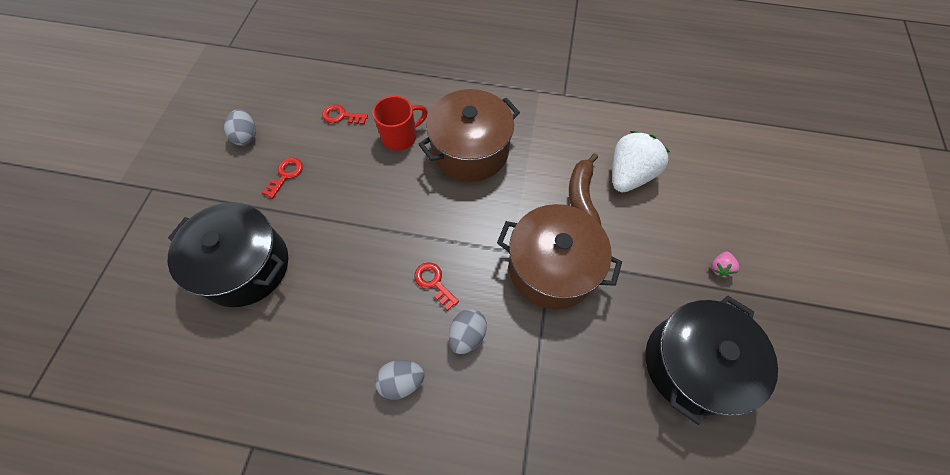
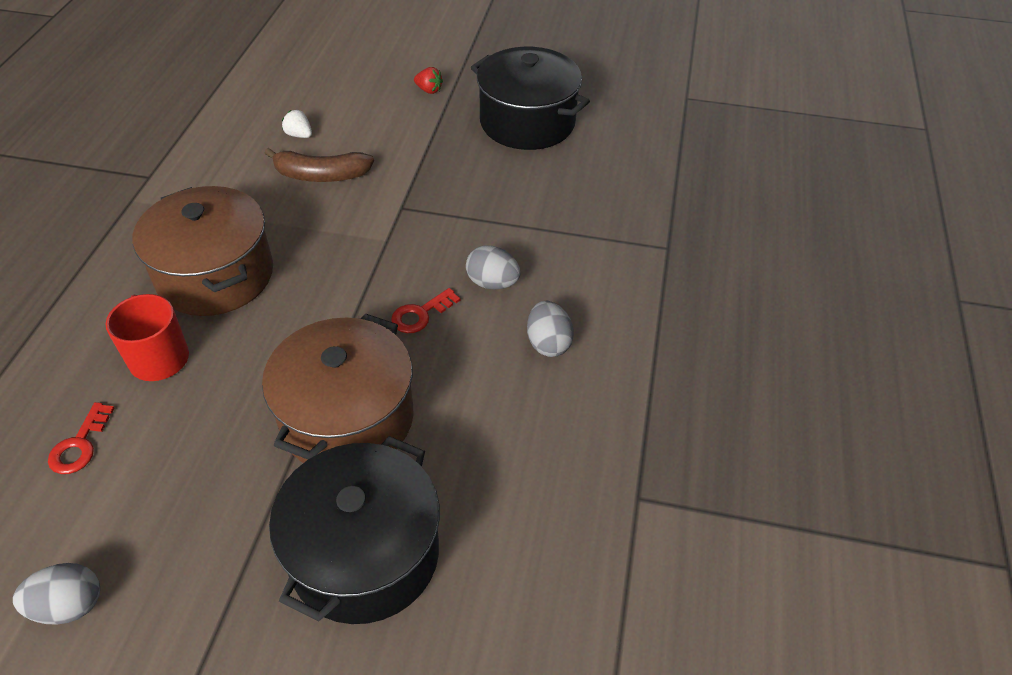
camera: 90 degrees left, 15 degrees down
red key [262,157,303,198] -> none
brown pot [497,204,622,309] -> brown pot moved to [262,313,414,463]
white strawberry [612,131,670,192] -> white strawberry [282,110,312,138], size x0.43
pink strawberry [711,252,740,278] -> red strawberry [414,67,443,94]

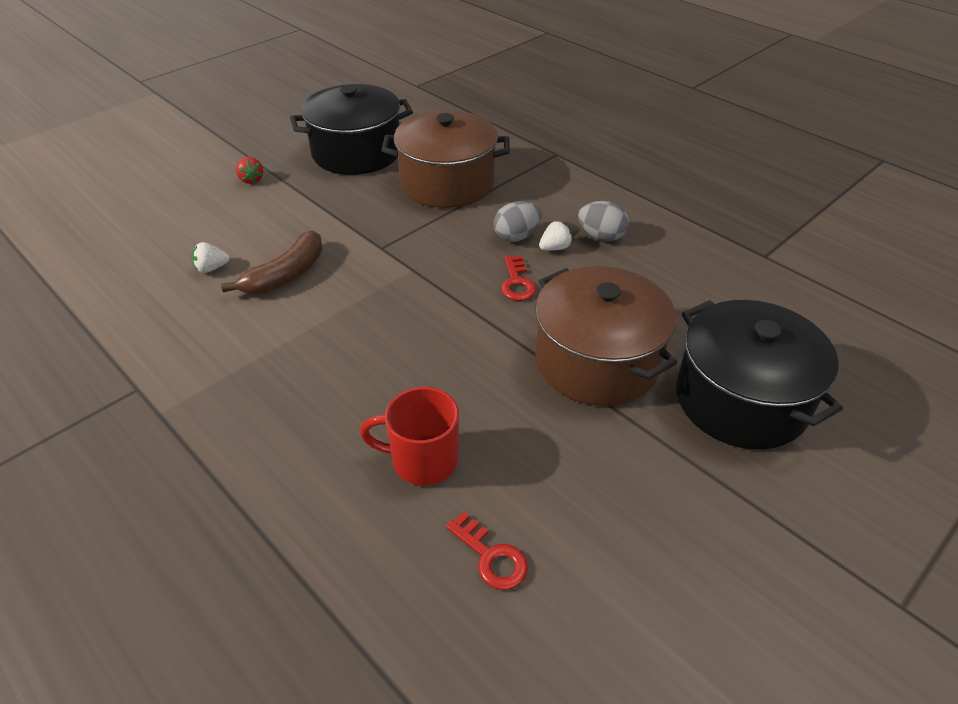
camera: 55 degrees left, 5 degrees down
grey egg [13,563,100,625] -> none
brown pot [133,186,273,316] -> brown pot moved to [381,110,509,208]
red strawberry [414,67,443,94] -> red strawberry turned 90 degrees clockwise [236,157,263,184]
none -> white strawberry [539,221,572,251]

